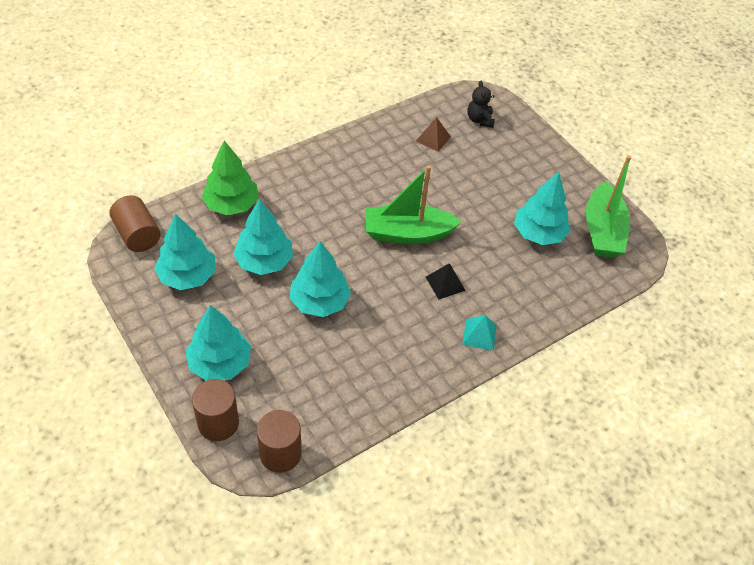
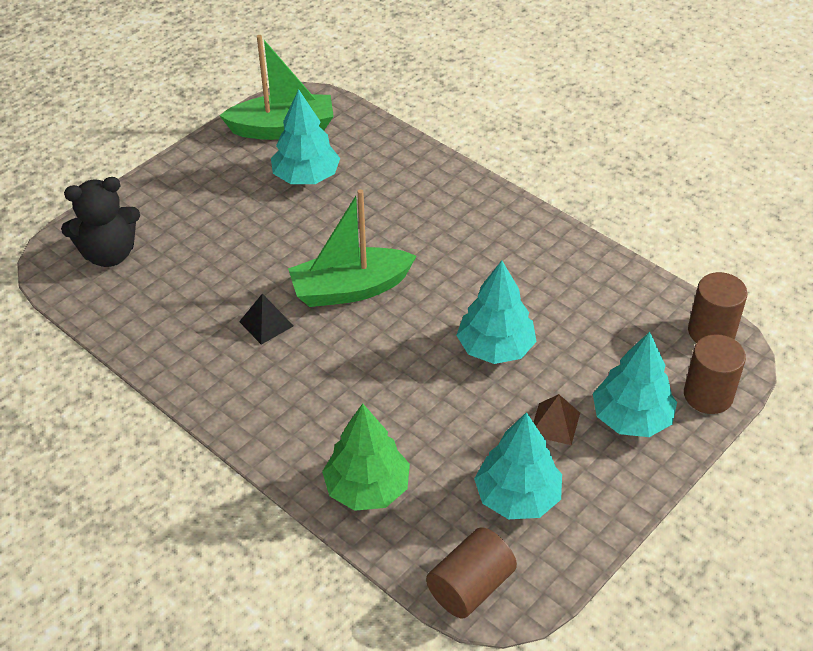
camera: 100 degrees left, 5 degrees down
turquoise tree [233,199,293,275] -> none
green boat [366,165,462,244] -> green boat turned 90 degrees clockwise [288,189,417,307]
brown pyramid [416,117,451,152] -> brown pyramid moved to [534,394,580,445]
black pyramid [426,263,466,299] -> black pyramid moved to [239,294,293,345]
turquoise pyramid [462,315,497,351] -> none
black teddy bear [468,81,495,128] -> black teddy bear [61,177,140,267], size x1.64

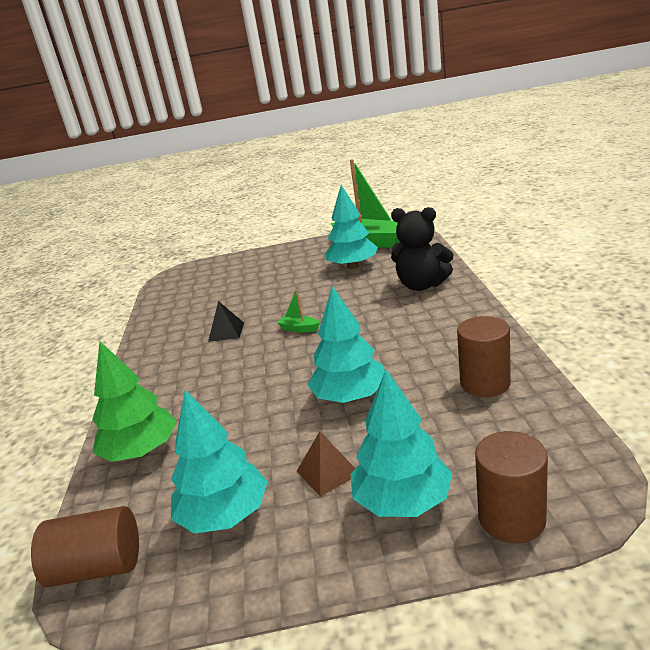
camera: 45 degrees right, 20 degrees down
black teddy bear [61,177,140,267] -> black teddy bear moved to [391,207,453,291]
green boat [288,189,417,307] -> green boat [277,289,320,332], size x0.42
brown cylinder [688,272,748,343] -> brown cylinder moved to [457,316,511,397]

